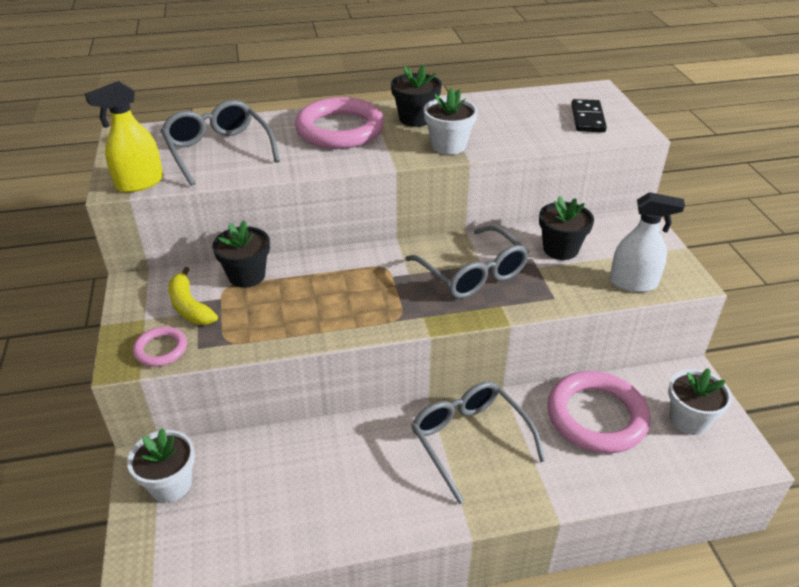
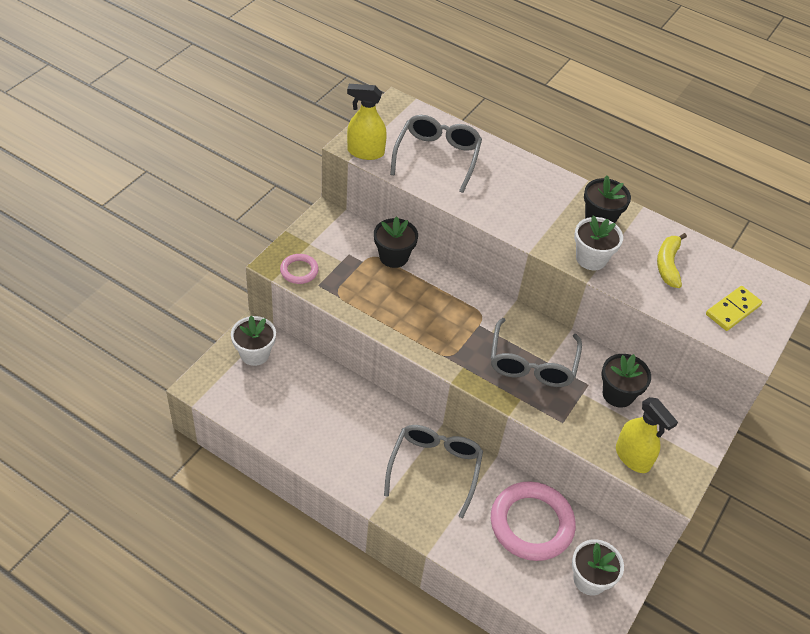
camera: 40 degrees right, 10 degrees up
yellow banana [168,267,218,325] -> yellow banana moved to [657,233,687,288]
pink ring [295,97,384,149] -> none
black domino [571,99,607,132] -> yellow domino [706,286,762,331]
white spray bottle [609,192,685,292] -> yellow spray bottle [616,397,678,473]

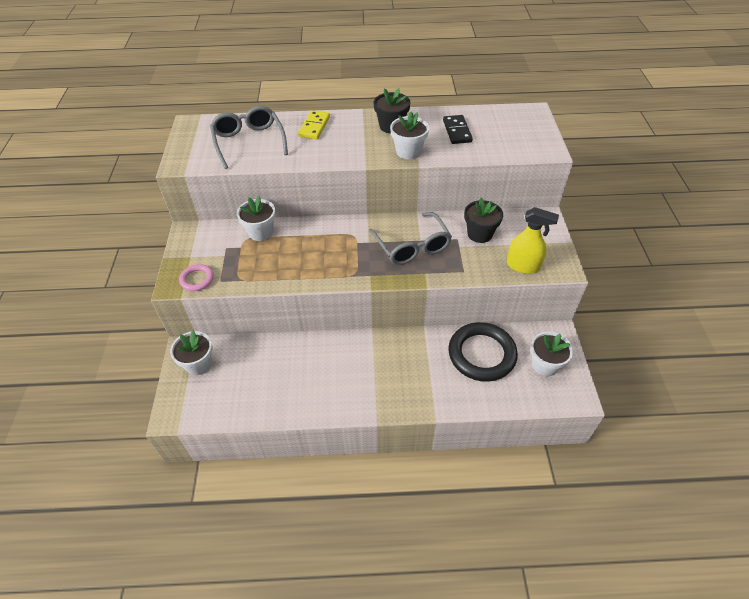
camera: 30 degrees left, 0 degrees up
yellow spray bottle [347,84,387,160] -> none
black flower pot [374,216,418,268] -> white flower pot [237,196,276,241]
grey glasses [384,425,483,518] -> none
pink ring [491,481,576,561] -> black ring [448,322,518,382]
yellow banana [657,233,687,288] -> black domino [443,115,473,144]
yellow domino [706,286,762,331] -> yellow domino moved to [298,110,330,139]

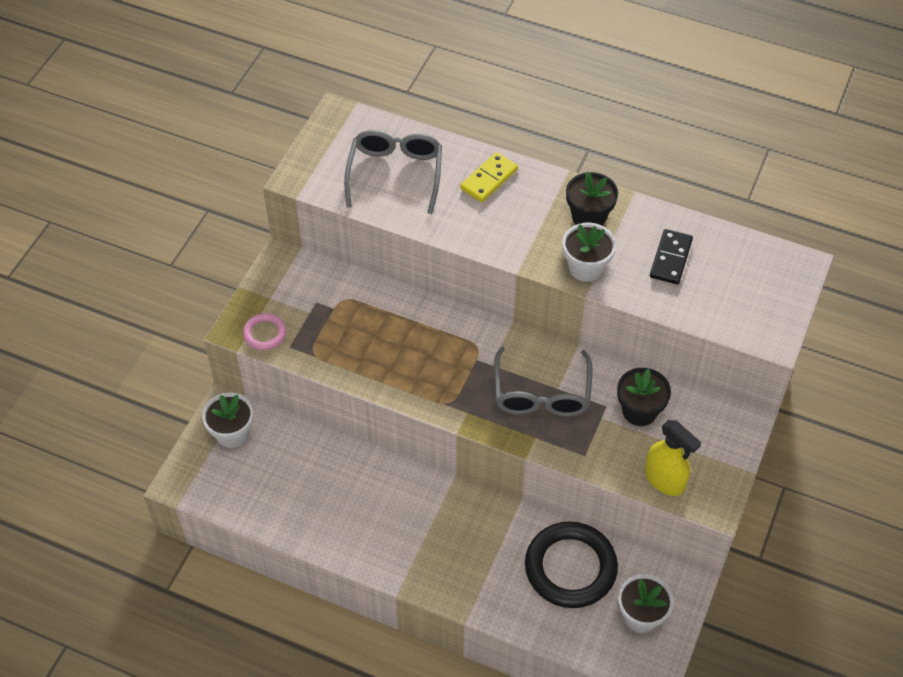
camera: 25 degrees right, 5 degrees up
white flower pot [237,196,276,241] -> none

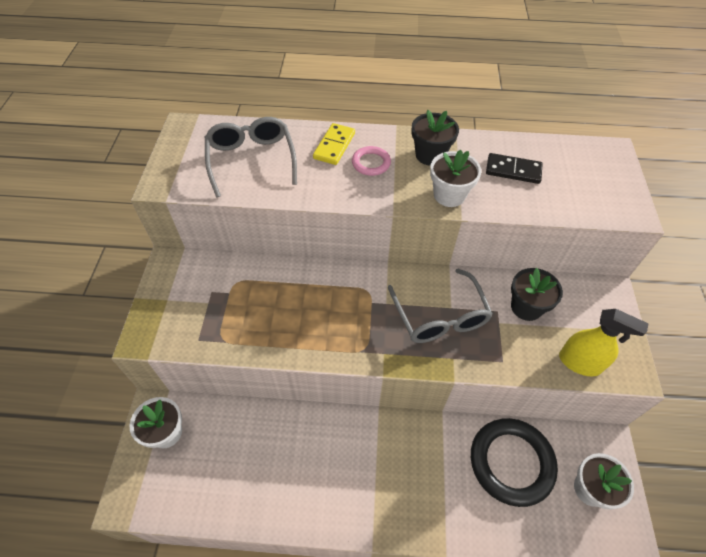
camera: 20 degrees left, 0 degrees up
pink ring [243,313,286,350] -> pink ring moved to [352,146,391,176]
black domino [650,229,693,284] -> black domino turned 75 degrees counterclockwise [486,153,543,184]

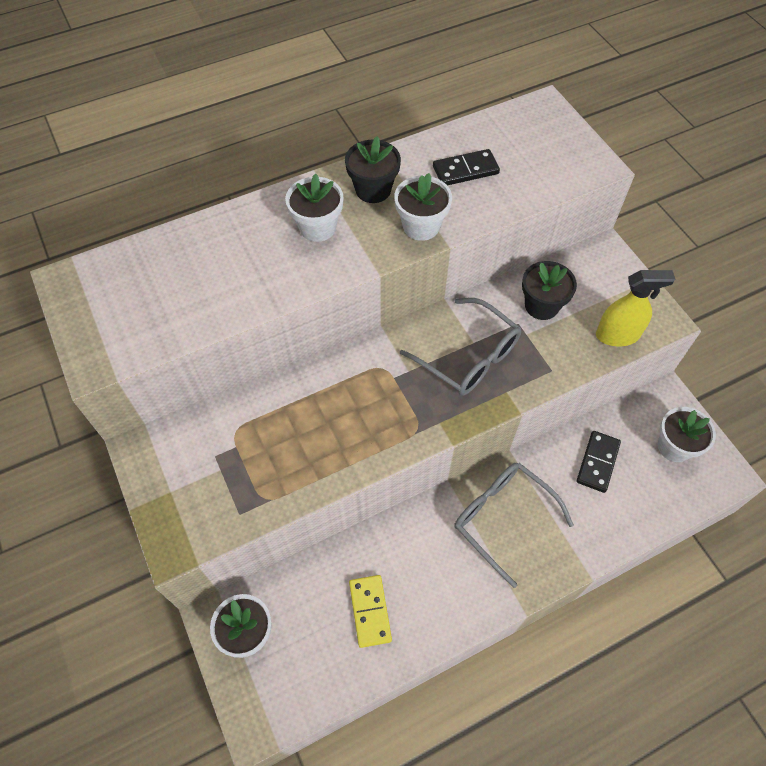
camera: 30 degrees left, 5 degrees up
grey glasses [205,117,297,198] -> grey glasses moved to [454,463,574,588]
yellow domino [313,123,355,165] -> yellow domino moved to [349,575,392,648]
pink ring [352,146,391,176] -> white flower pot [285,174,344,242]
black ring [471,418,558,507] -> black domino [577,431,621,493]

